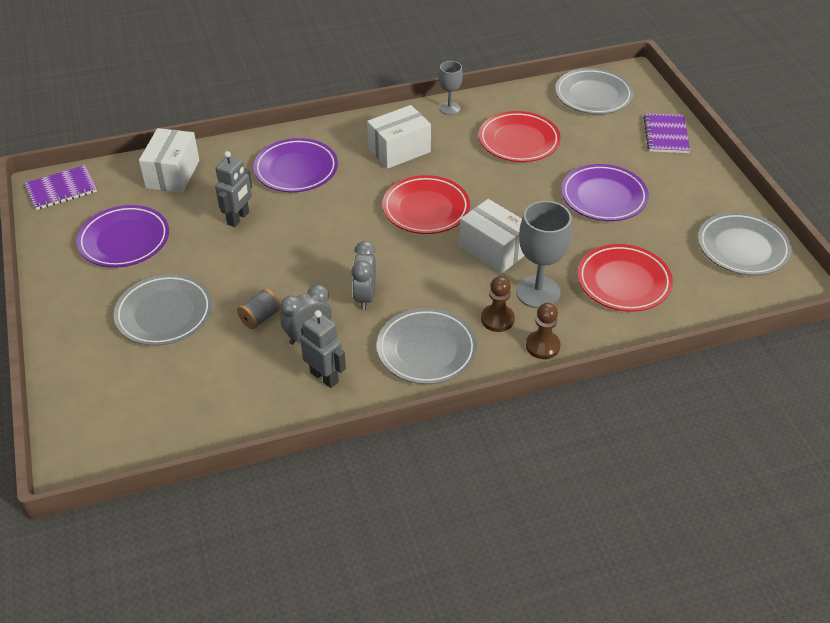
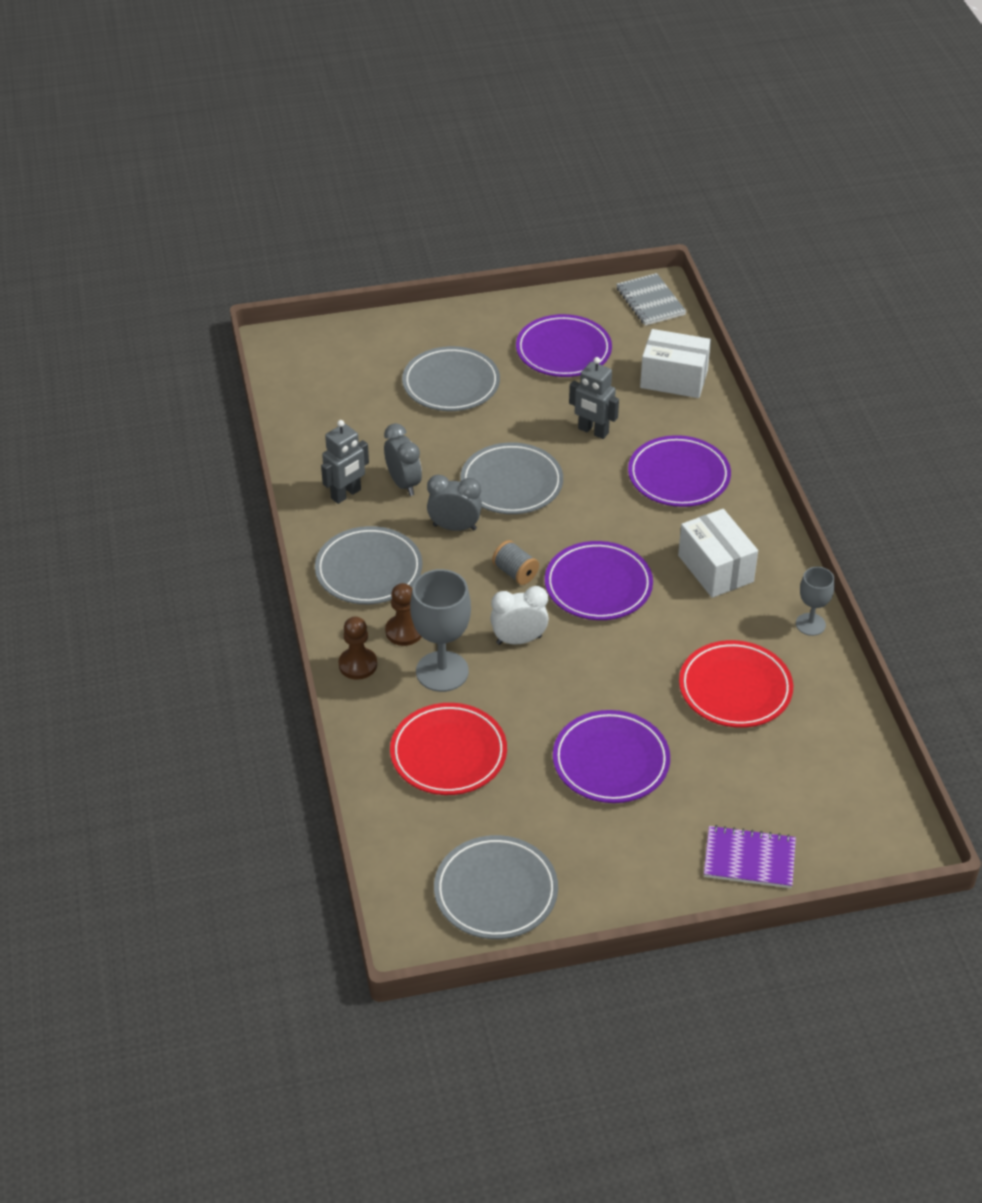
camera: 95 degrees right, 0 degrees up
purple notebook [25,165,97,210] -> grey notebook [616,273,686,326]
grey spool [237,289,280,329] -> grey spool moved to [492,540,539,585]
red plate [382,175,470,234] -> purple plate [545,541,653,620]
white box [459,199,525,274] -> white clock [490,586,549,645]
grey plate [555,68,634,114] -> grey plate moved to [460,442,563,514]

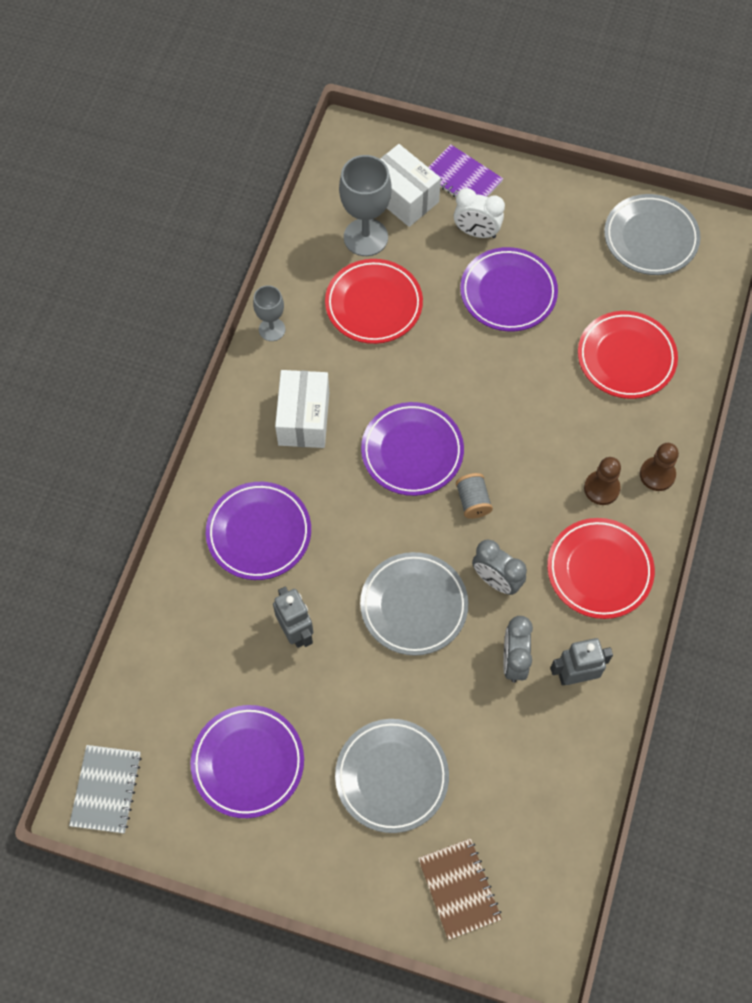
camera: 150 degrees left, 20 degrees up
grey plate [315,526,422,604] -> red plate [547,518,655,619]
grey goblet [410,569,471,692] -> grey goblet moved to [339,155,392,256]
white clock [490,586,549,645] -> white clock moved to [454,188,505,238]
white box [640,329,711,398] -> white box moved to [380,144,441,227]
none -> brown notebook [418,838,502,940]

